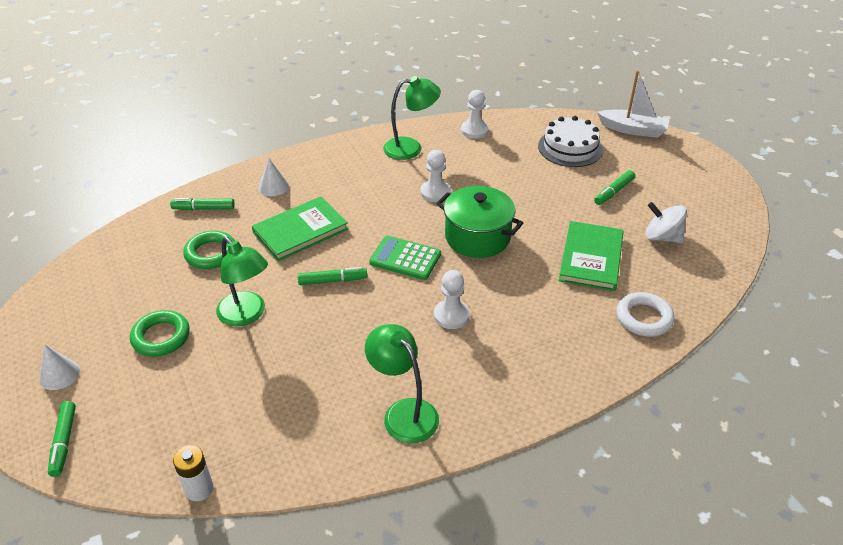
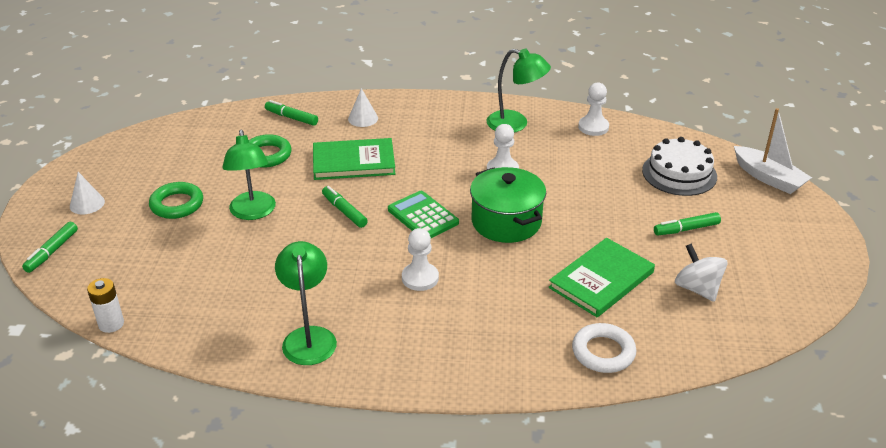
camera: 30 degrees right, 5 degrees down
green marker [298,267,367,285] -> green marker turned 150 degrees counterclockwise [322,186,368,228]

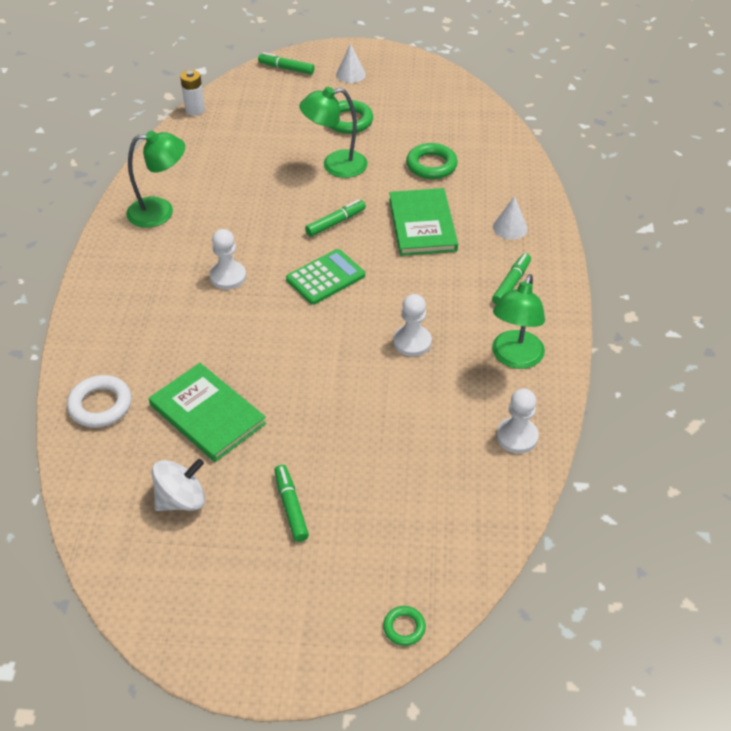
camera: 90 degrees right, 10 degrees up
green marker [265,100,318,126] -> green marker moved to [492,253,531,304]
green pot [470,167,546,243] -> none
white cake [642,137,717,196] -> none
white boat [734,108,812,194] -> green ring [383,606,426,646]

